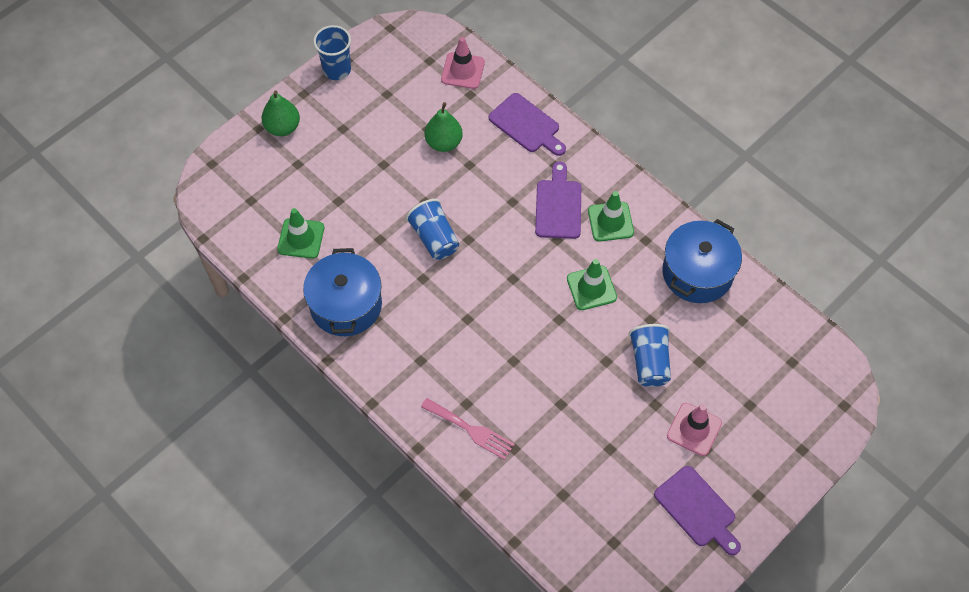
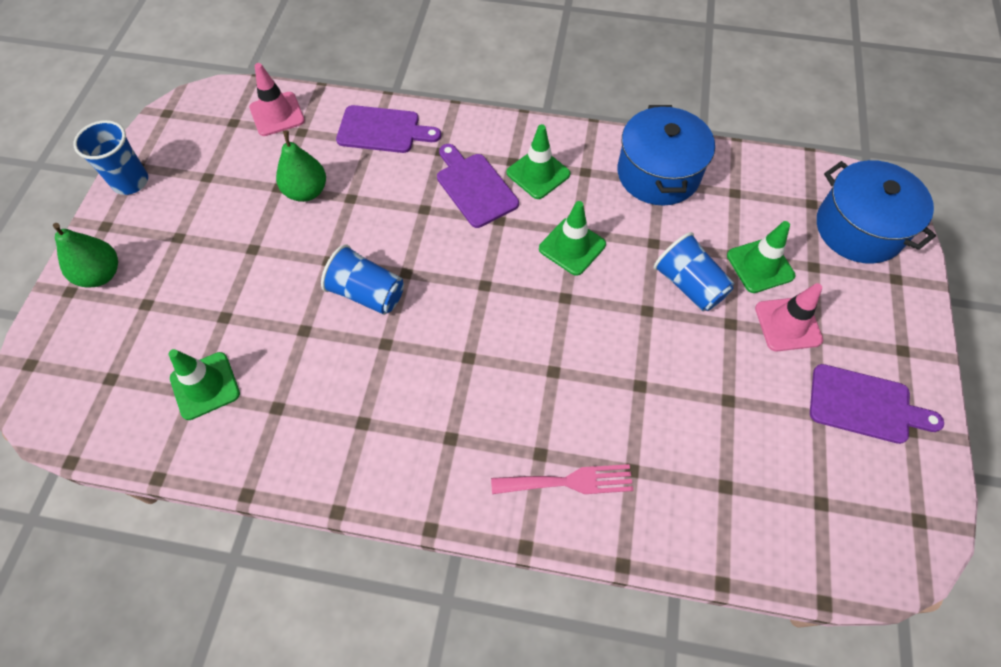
camera: 35 degrees left, 0 degrees up
blue pot [303,248,382,336] -> blue pot moved to [817,160,936,264]
none -> green traffic cone [727,221,796,293]

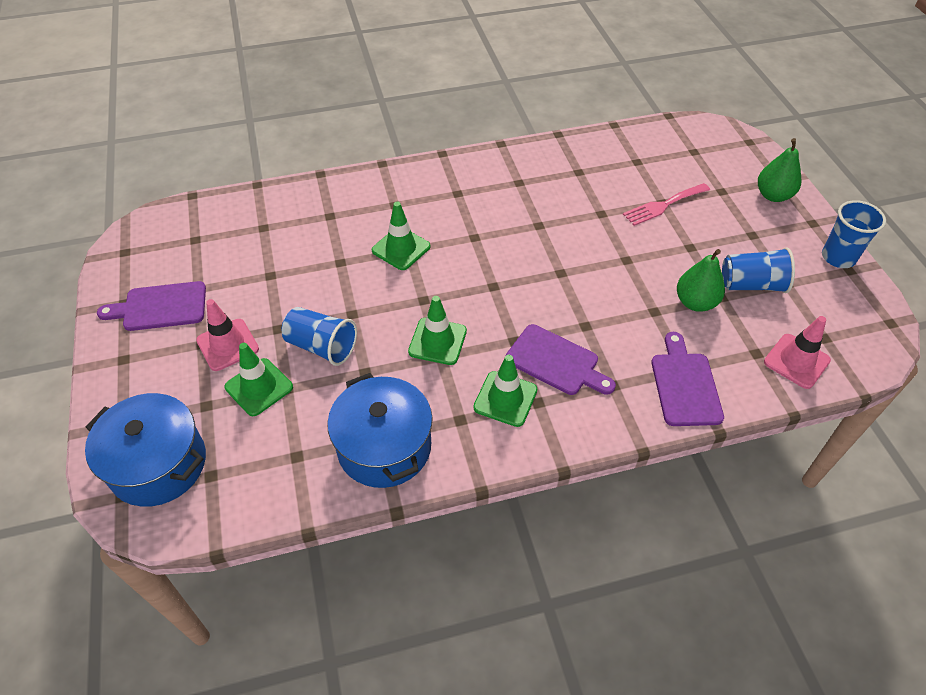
camera: 155 degrees right, 10 degrees down
green traffic cone [169,349,240,420] -> green traffic cone moved to [372,202,431,270]
blue cup [321,244,404,315] -> blue cup moved to [722,247,795,293]
purple cutting board [336,105,441,153] -> purple cutting board turned 105 degrees clockwise [651,332,724,426]
pink fork [491,464,633,494] -> pink fork moved to [623,183,710,226]

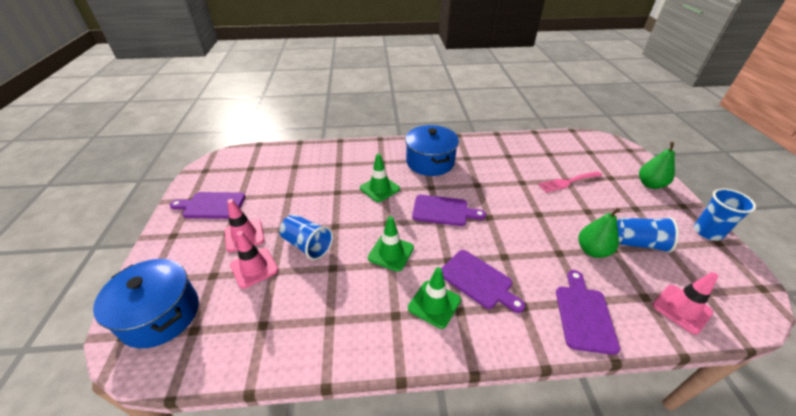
camera: 10 degrees right, 10 degrees down
green traffic cone [225,343,293,416] -> pink traffic cone [230,231,278,289]
blue pot [327,373,433,488] -> blue pot moved to [405,125,459,176]
none -> purple cutting board [412,195,486,226]

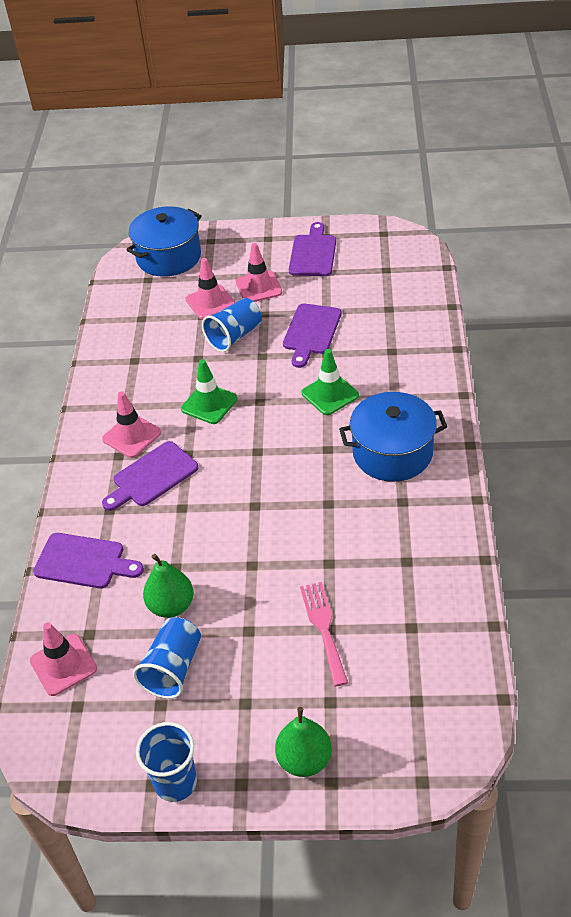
camera: 100 degrees right, 5 degrees up
green traffic cone [408,267,461,329] -> pink traffic cone [102,391,161,458]
purple cutting board [412,195,486,226] -> purple cutting board moved to [283,304,341,368]

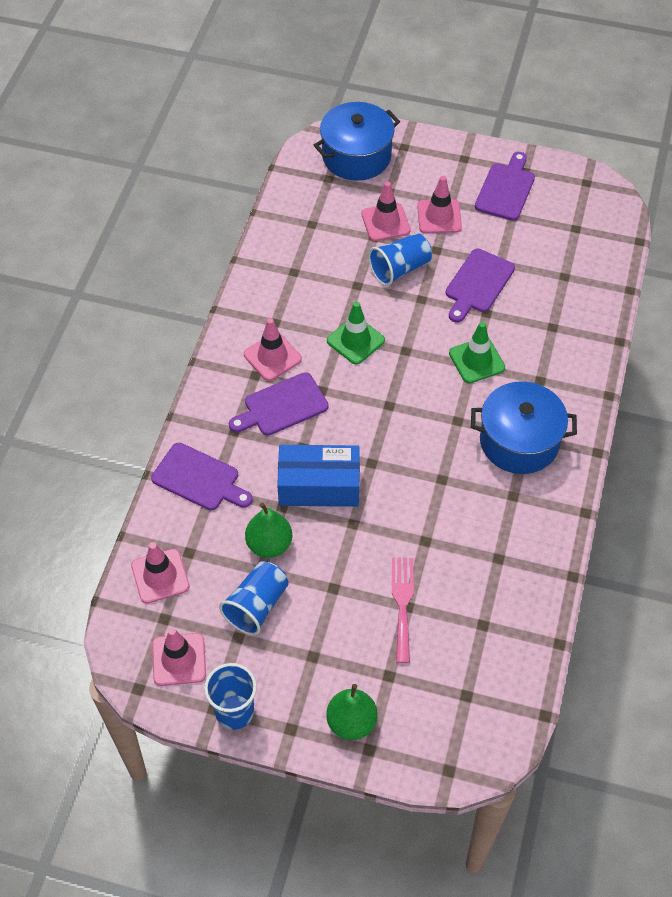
camera: 10 degrees right, 10 degrees up
none -> pink traffic cone [152,628,206,686]
none -> blue box [277,445,360,507]

